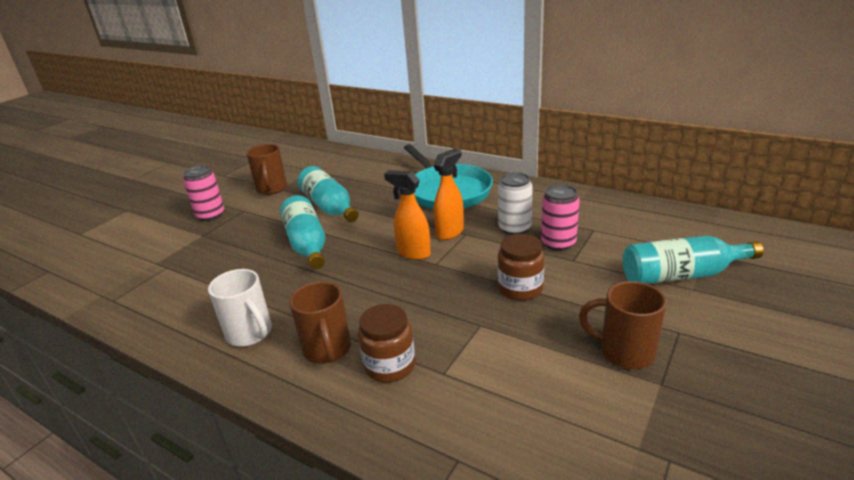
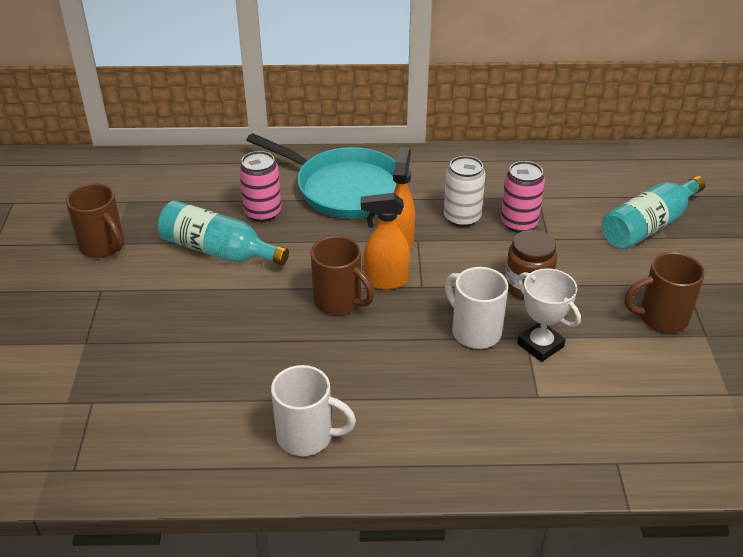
camera: 35 degrees left, 10 degrees up
pink can [183,166,224,221] -> pink can moved to [239,151,281,222]
turquoise bottle [280,195,325,269] -> none
brown mug [289,281,351,364] -> brown mug moved to [311,236,374,315]
brown jar [358,304,415,382] -> none
none -> white mug [445,267,508,349]
none -> white trophy [517,268,581,362]

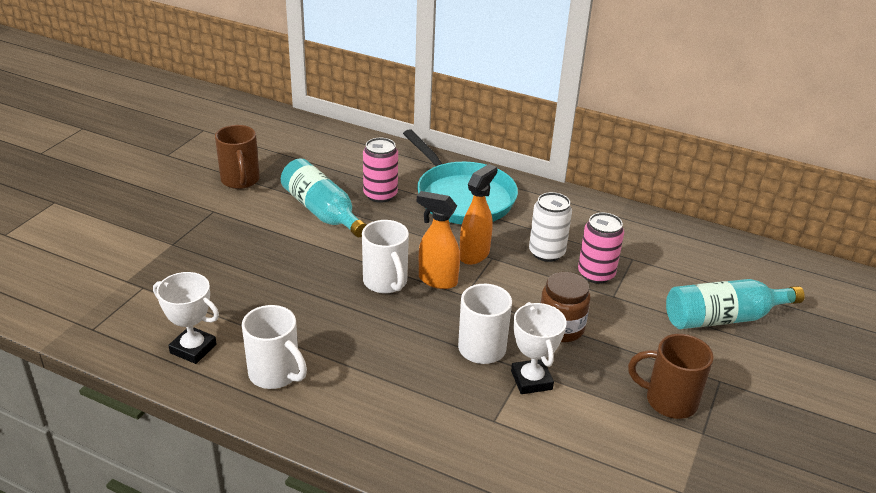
camera: 25 degrees right, 5 degrees down
brown mug [311,236,374,315] -> white mug [362,220,409,294]
none -> white trophy [153,272,219,364]

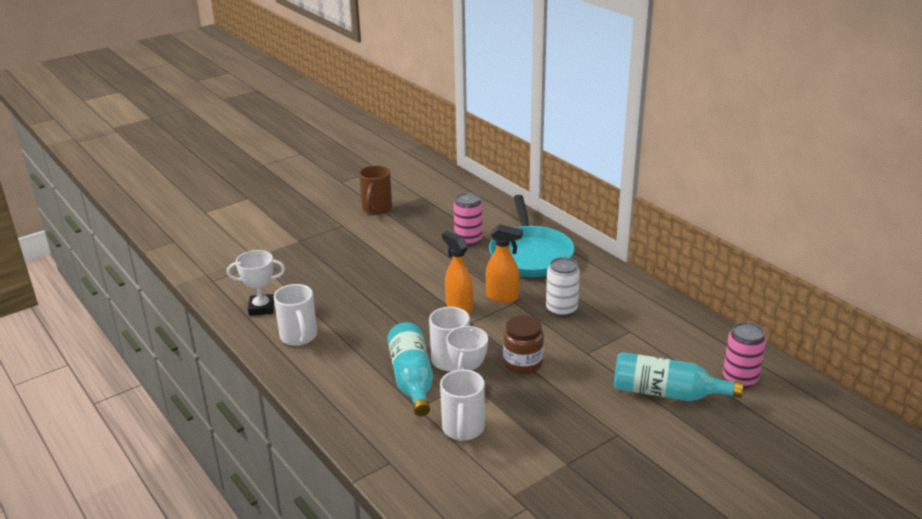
camera: 30 degrees right, 5 degrees down
white trophy [153,272,219,364] -> white trophy turned 60 degrees counterclockwise [227,250,285,316]
turquoise bottle [281,158,367,237] -> turquoise bottle moved to [387,322,433,416]
white mug [362,220,409,294] -> white mug moved to [440,369,485,441]
orange spray bottle [460,164,497,265] -> orange spray bottle turned 45 degrees clockwise [486,224,523,303]
pink can [578,213,624,284] -> pink can moved to [723,322,766,388]
brown mug [628,334,714,419] -> none

